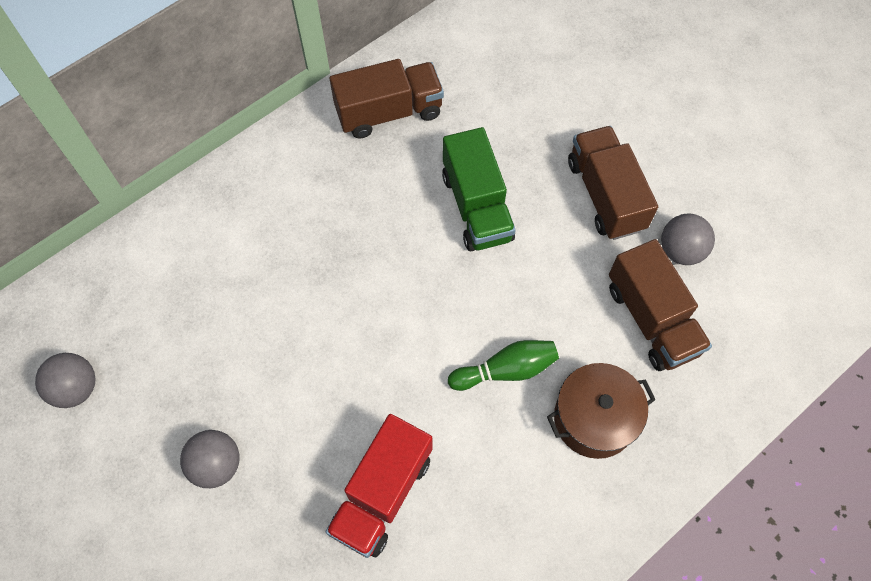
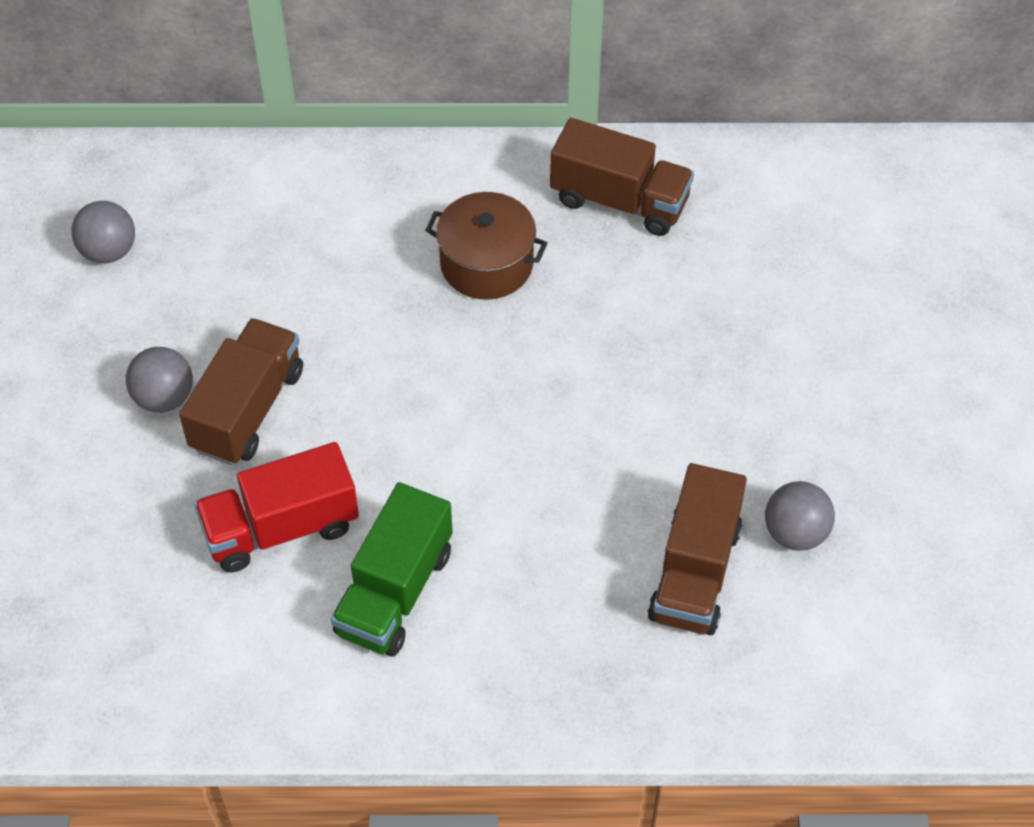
camera: 40 degrees right, 10 degrees down
green truck [442,127,516,251] -> green truck moved to [331,482,453,657]
green bowling pin [448,340,559,391] -> none
brown pot [547,363,656,459] -> brown pot moved to [425,192,547,300]
brown truck [568,126,658,240] -> brown truck moved to [179,318,303,465]

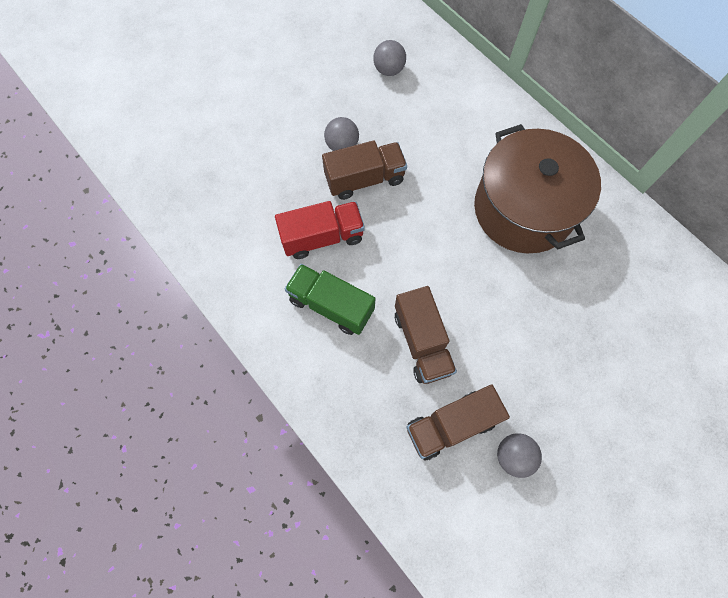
camera: 50 degrees right, 15 degrees up
red truck [194,442,359,572] -> red truck turned 135 degrees clockwise [275,201,365,259]
green truck [331,482,453,657] -> green truck turned 45 degrees clockwise [285,264,375,335]
brown pot [425,192,547,300] -> brown pot [474,124,601,253], size x1.90
brown truck [550,118,694,236] -> brown truck moved to [395,286,457,384]

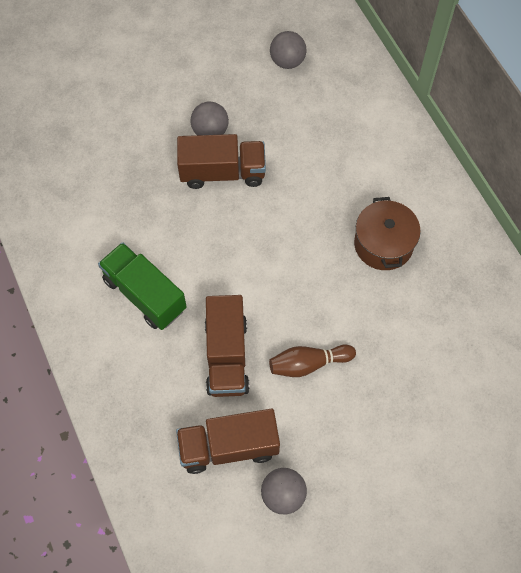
camera: 15 degrees right, 5 degrees down
red truck [275,201,365,259] -> none
brown pot [474,124,601,253] -> brown pot [354,197,421,270], size x0.53
none -> brown bowling pin [269,344,356,377]

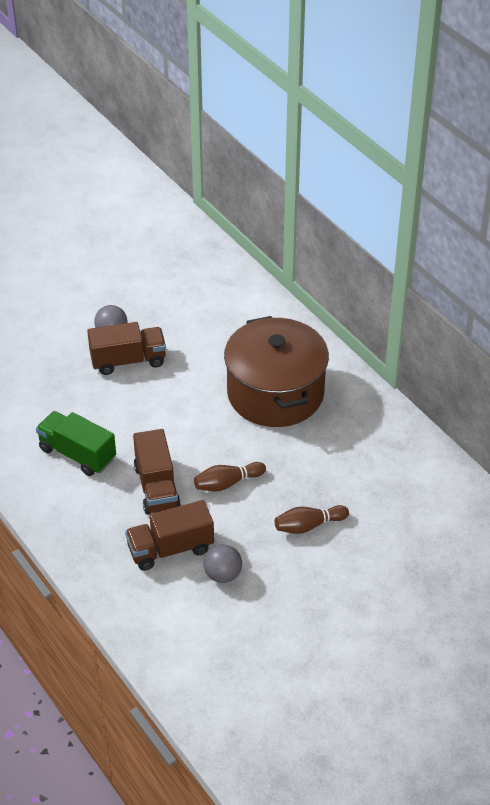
camera: 10 degrees left, 20 degrees down
grey ball [270,31,306,69] -> none
brown pot [354,197,421,270] -> brown pot [224,316,329,427], size x1.90
none -> brown bowling pin [275,505,349,534]

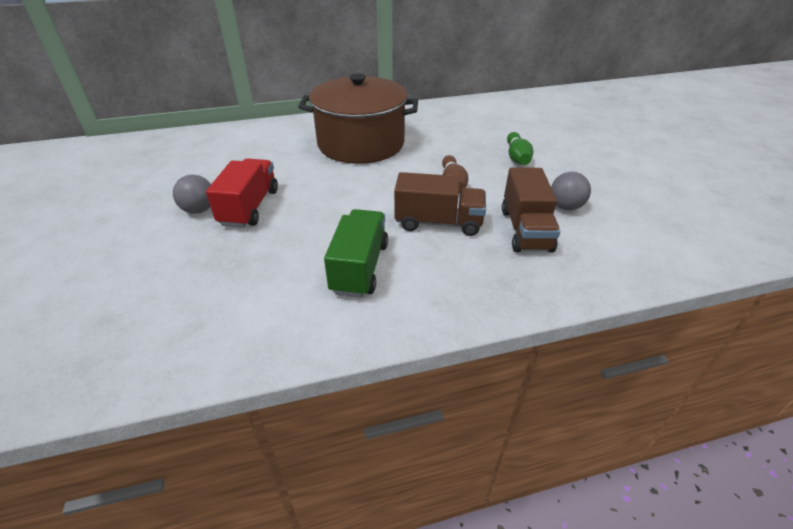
camera: 70 degrees left, 5 degrees down
green truck [36,411,116,476] -> green truck turned 135 degrees clockwise [324,209,388,298]
brown truck [87,322,166,375] -> red truck [206,159,278,228]
brown bowling pin [275,505,349,534] -> green bowling pin [507,132,533,165]

